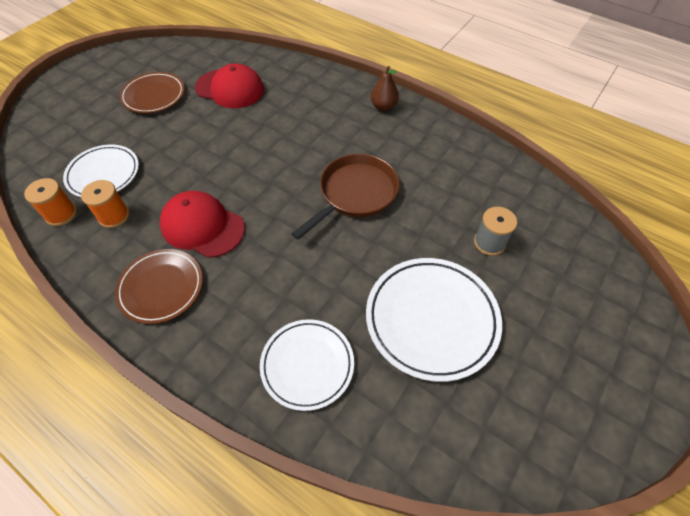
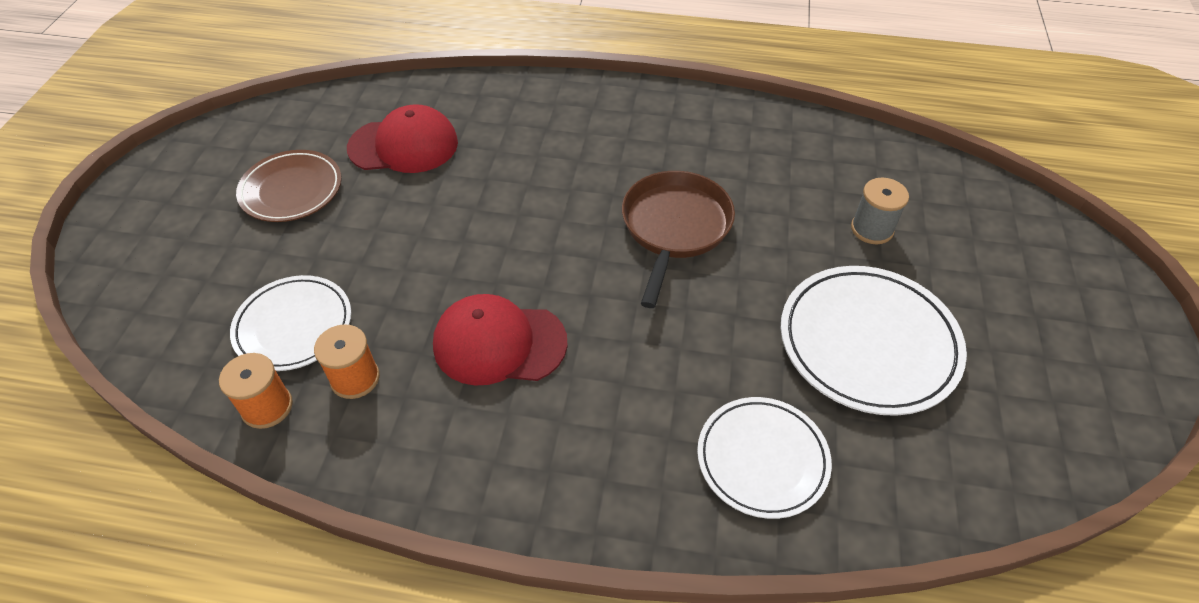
camera: 25 degrees left, 5 degrees down
brown plate [115,249,203,324] -> none
brown pear [371,66,399,111] -> none

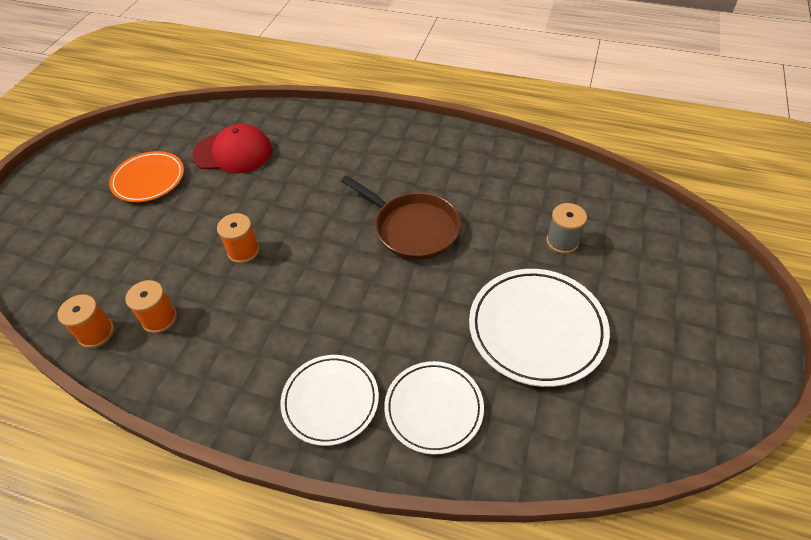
camera: 10 degrees right, 0 degrees up
white plate [230,275,351,371] -> white plate moved to [281,355,379,446]
brown plate [236,150,342,222] -> orange plate [109,151,184,202]
red cap [433,294,568,386] -> none
brown pan [622,171,735,308] -> brown pan turned 105 degrees clockwise [341,175,461,260]
none -> orange spool [217,213,259,263]

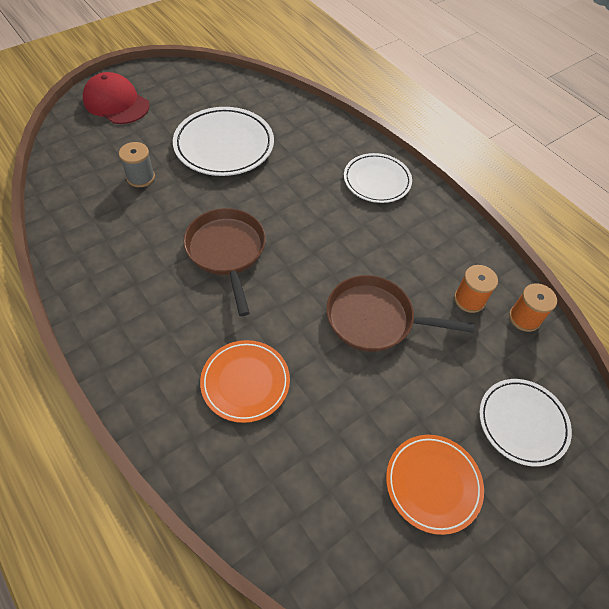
camera: 150 degrees left, 5 degrees up
red cap [192,124,272,174] -> red cap moved to [83,72,150,124]
orange spool [217,213,259,263] -> brown pan [326,275,474,352]
white plate [384,361,484,455] -> white plate moved to [479,379,572,467]
none -> orange plate [200,340,290,423]

